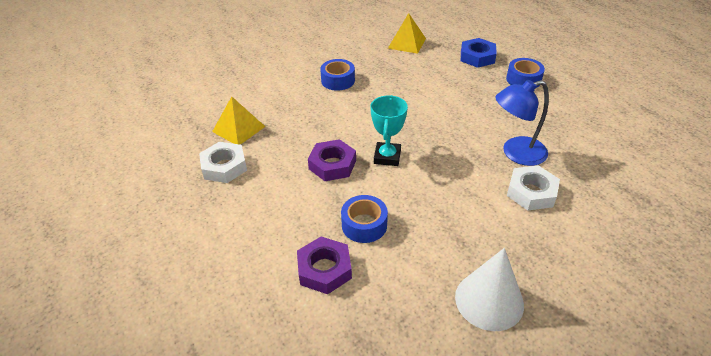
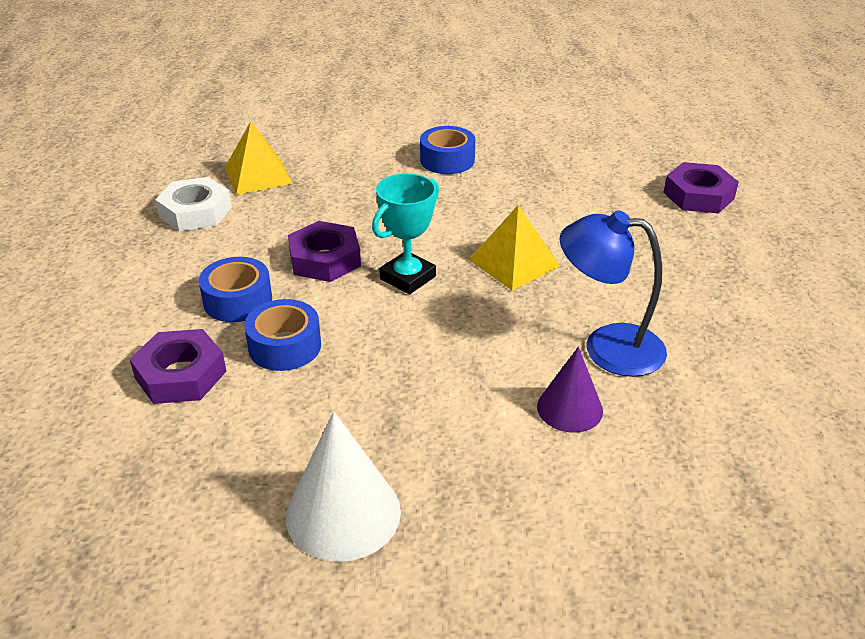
camera: 30 degrees right, 5 degrees down
yellow pyramid [388,13,426,54] -> yellow pyramid moved to [469,205,560,290]
blue nut [461,38,497,68] -> purple nut [663,162,739,213]
blue tape [506,58,545,88] -> blue tape moved to [198,257,272,322]
white nut [507,165,560,210] -> purple cone [537,347,603,433]

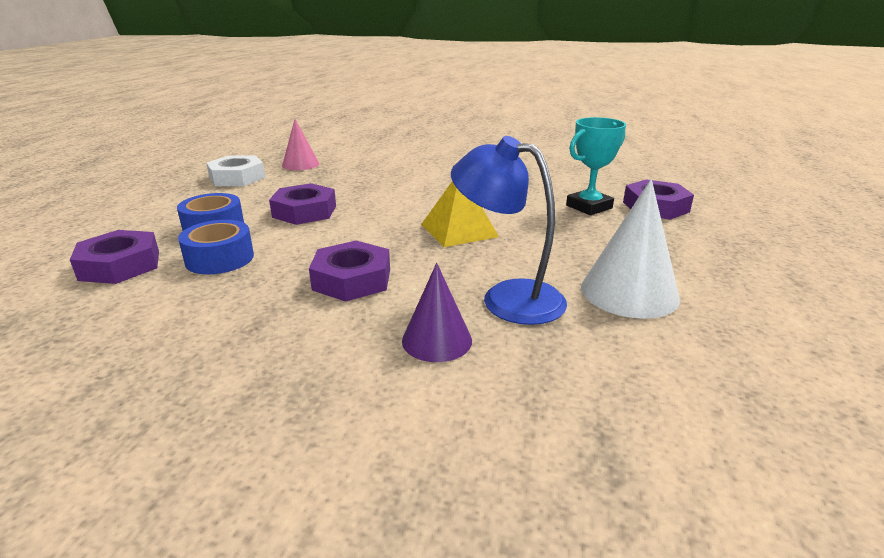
camera: 15 degrees right, 10 degrees down
yellow pyramid [225,121,293,195] -> pink cone [282,119,319,170]
white cone [286,412,401,562] -> white cone moved to [581,179,680,319]
turquoise trophy [372,173,439,294] -> turquoise trophy moved to [566,117,626,215]
blue tape [420,126,475,174] -> none
none -> purple nut [309,240,390,302]

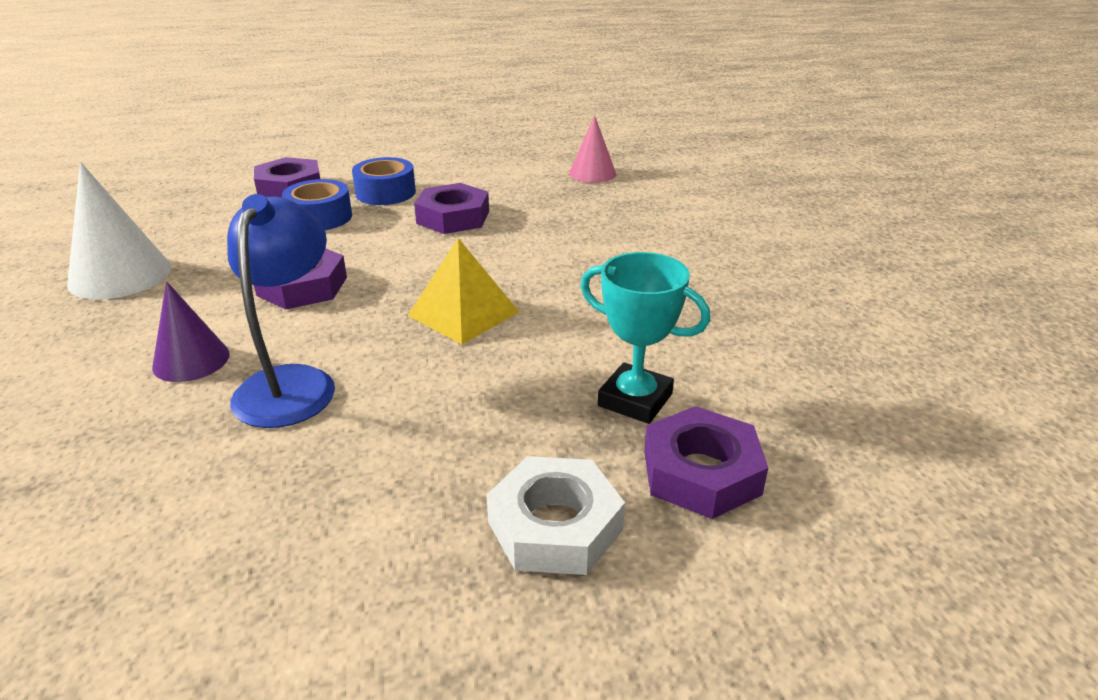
camera: 65 degrees right, 5 degrees up
white nut [206,155,265,186] -> white nut moved to [487,456,625,575]
white cone [581,179,680,319] -> white cone moved to [67,162,171,300]

